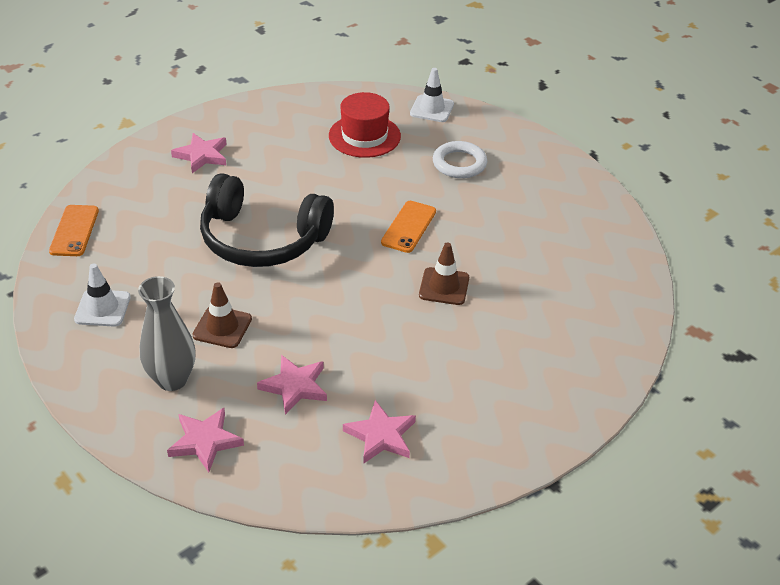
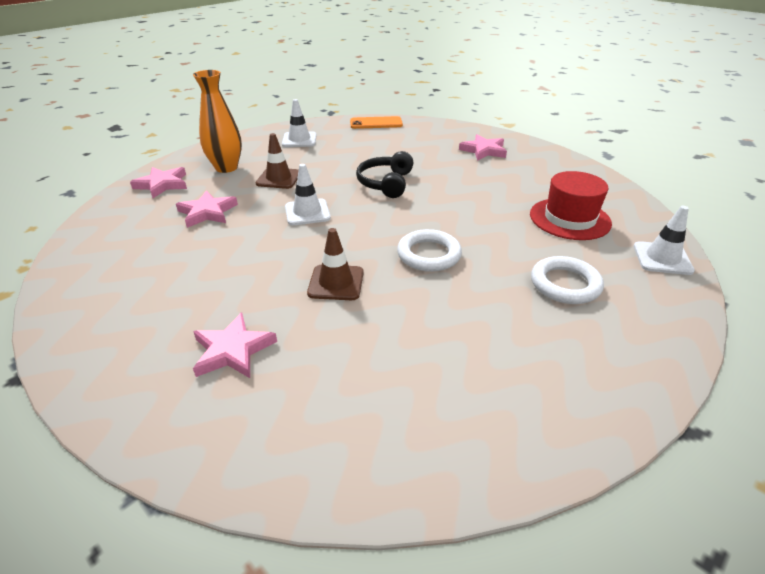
camera: 85 degrees right, 5 degrees down
grey vase [138,276,196,391] -> orange vase [193,70,242,173]
black headphones [200,173,334,267] -> black headphones [356,151,413,198], size x0.57
pink star [343,400,416,464] -> pink star moved to [193,312,277,378]
orange phone [381,201,436,253] -> white ring [397,229,462,272]
none -> white traffic cone [285,164,331,225]

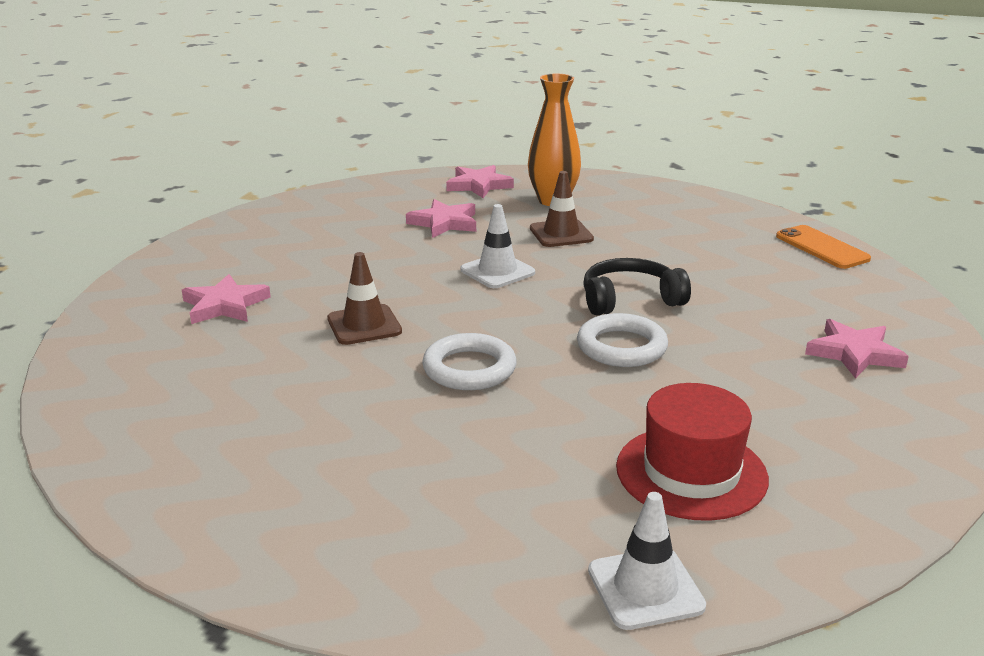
camera: 65 degrees right, 10 degrees down
white traffic cone [282,99,317,147] -> none
white ring [531,256,604,304] -> white ring moved to [577,313,668,367]

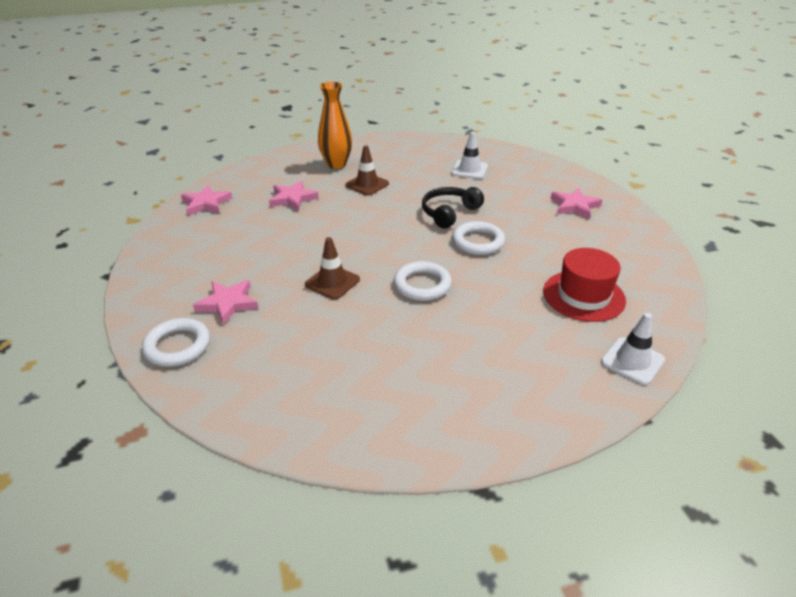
camera: 35 degrees left, 10 degrees up
pink star [446,165,514,198] -> pink star moved to [181,185,232,215]
white traffic cone [461,204,535,288] -> white traffic cone moved to [451,132,488,179]
orange phone [776,225,871,269] -> none
none -> white ring [142,318,210,367]

